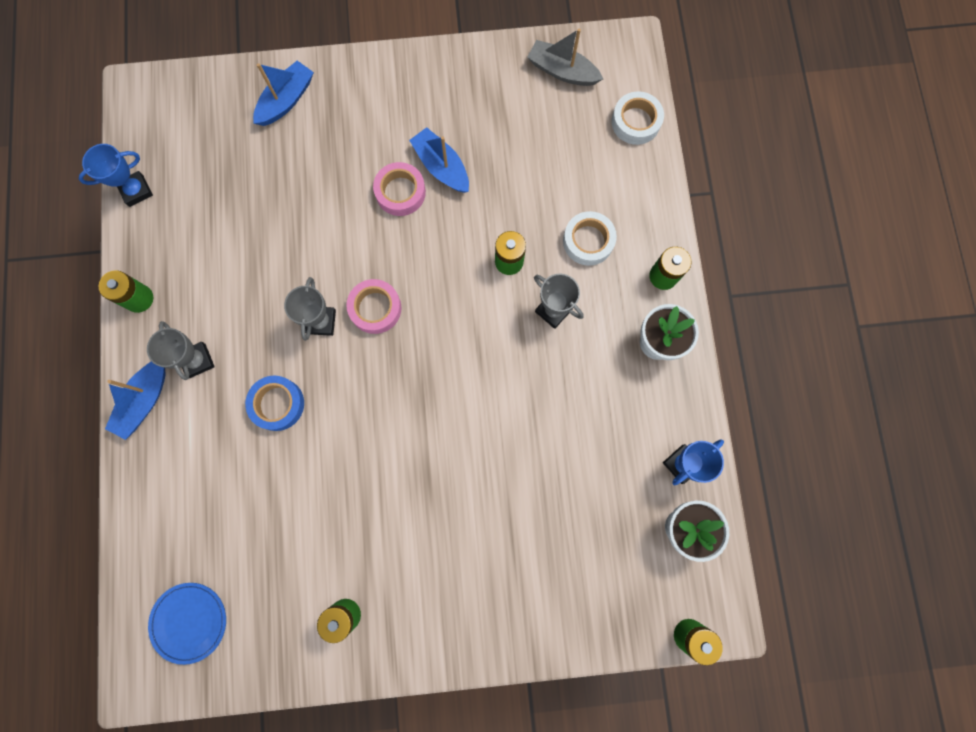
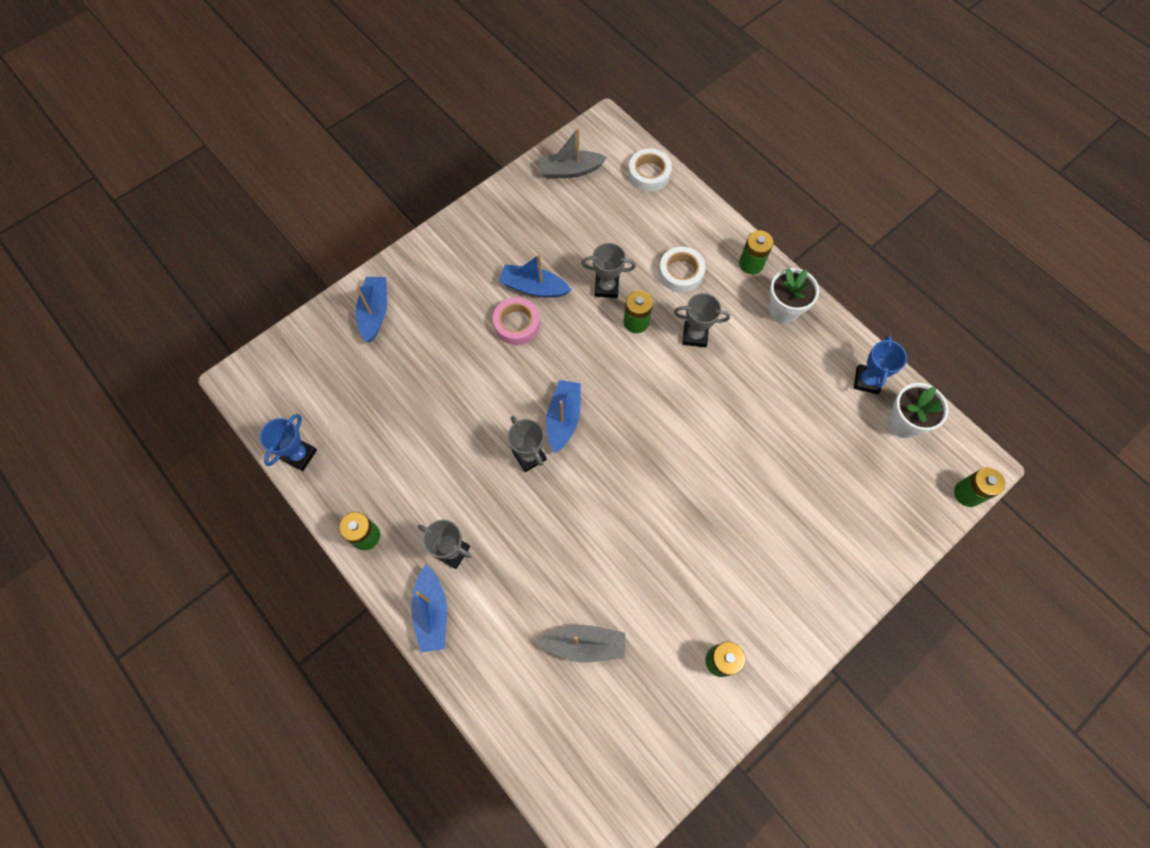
camera: 35 degrees left, 10 degrees down
blue plate [148,583,226,665] -> none
blue tape [245,375,304,431] -> none
pink tape [346,279,401,334] -> blue boat [546,380,581,453]
none -> grey boat [538,625,625,662]
none -> grey trophy [581,243,636,298]

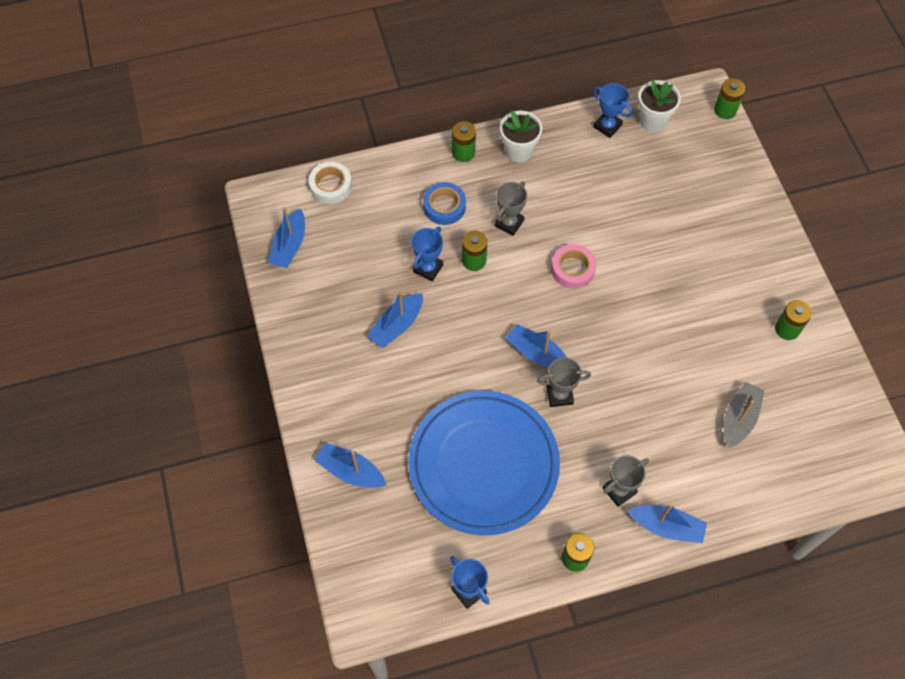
camera: 65 degrees left, 5 degrees down
pink tape [493,297,540,345] -> pink tape moved to [551,244,596,289]
grey boat [538,128,607,179] -> blue boat [268,207,305,268]
grey trophy [581,243,636,298] -> blue trophy [411,226,443,281]
white tape [659,247,706,293] -> blue tape [423,182,466,225]
none -> blue plate [409,391,560,535]

